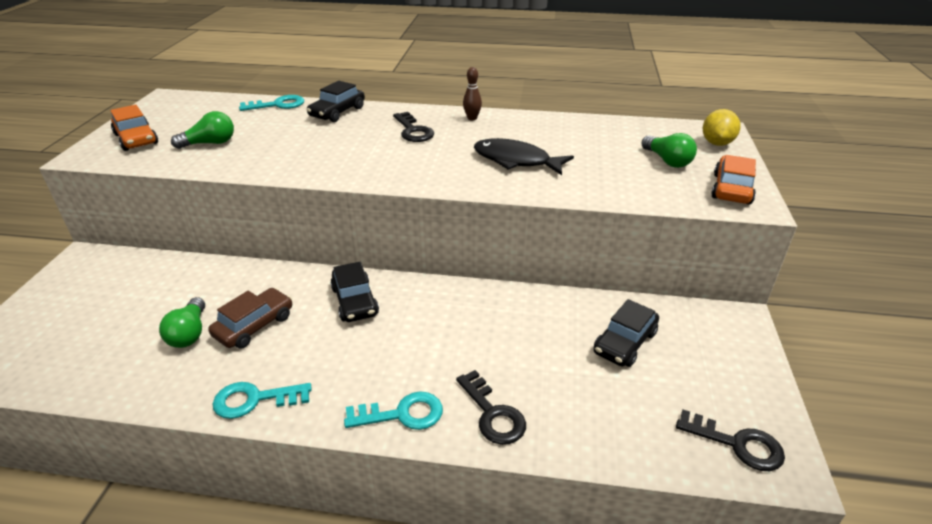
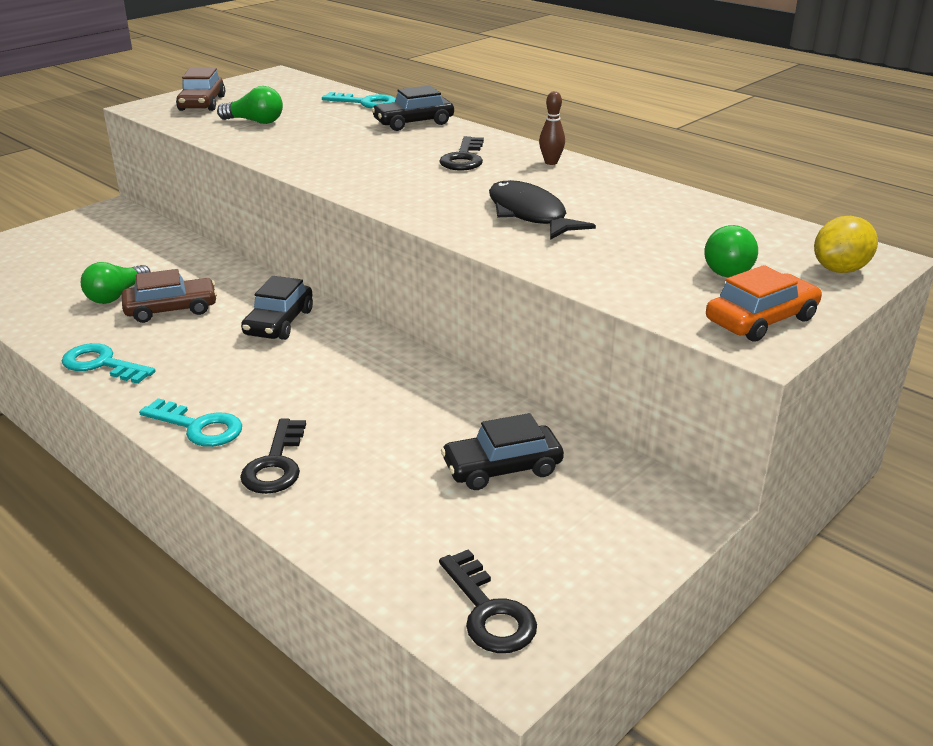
camera: 35 degrees right, 5 degrees down
orange car [110,105,158,151] -> brown car [176,68,225,111]

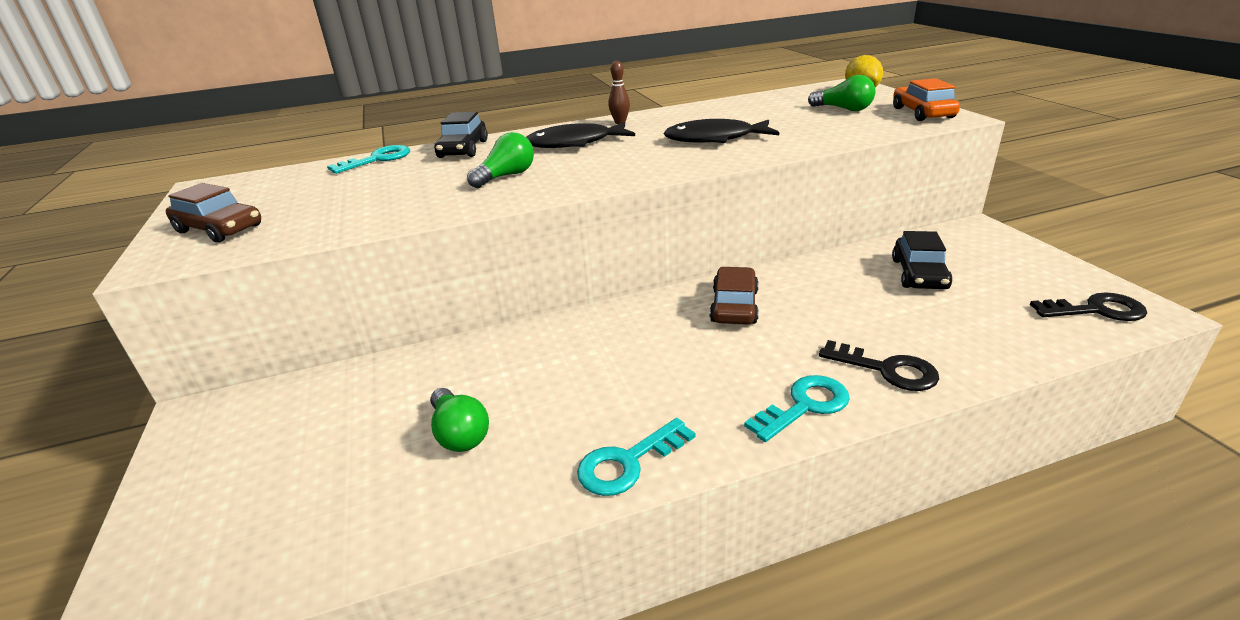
camera: 60 degrees left, 0 degrees up
brown car [122,269,217,323] -> brown car moved to [710,267,759,325]
green light bulb [217,86,283,124] -> green light bulb moved to [467,132,534,188]
black car [241,276,313,340] -> none
black key [439,136,484,171] -> black fish [526,122,635,148]

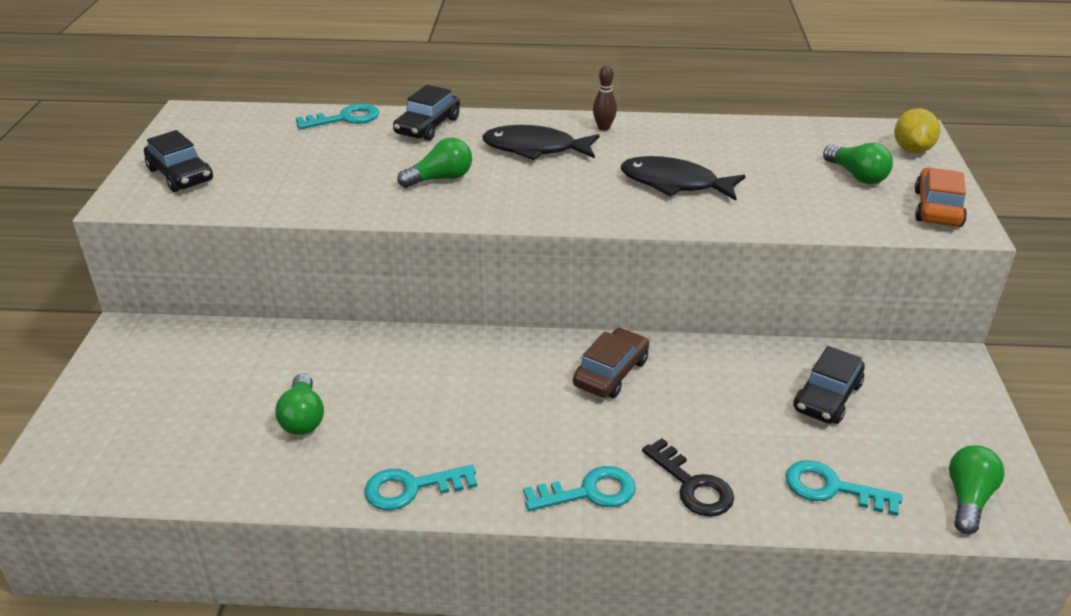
camera: 20 degrees right, 5 degrees up
brown car [166,183,261,243] -> black car [144,130,213,192]
black key [1030,293,1147,321] -> green light bulb [949,445,1005,534]
none -> turquoise key [786,460,902,516]

